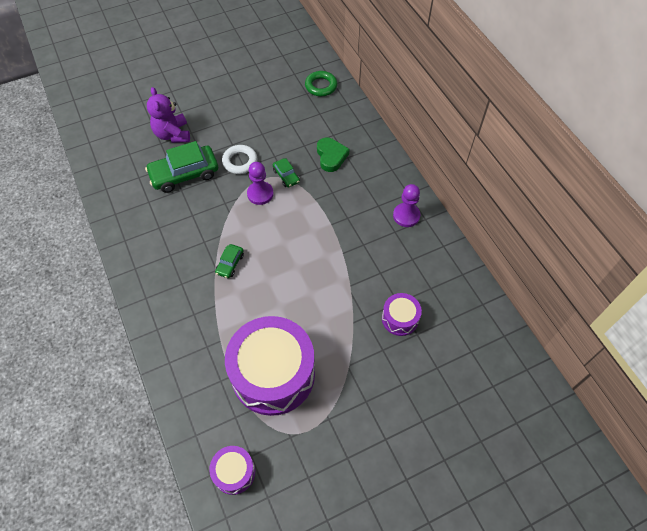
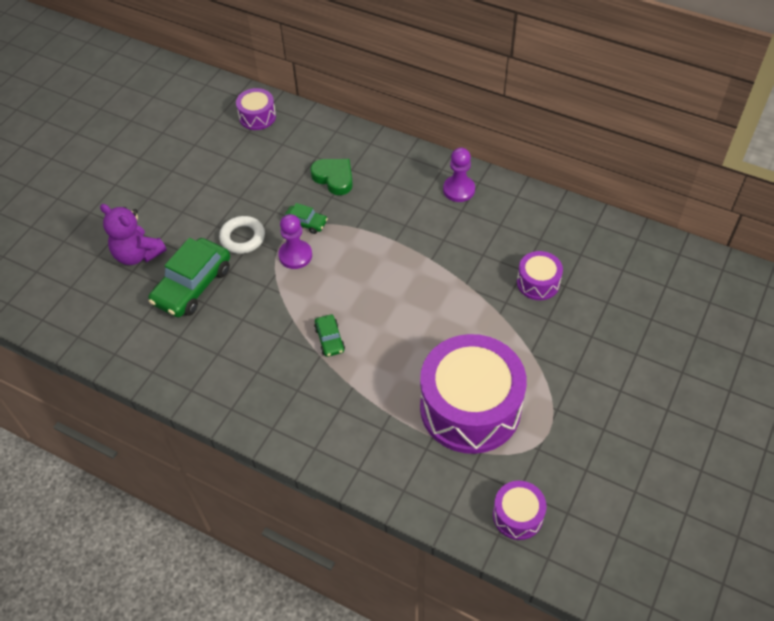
camera: 35 degrees left, 5 degrees down
green ring [305,71,337,96] -> purple drum [236,88,276,130]

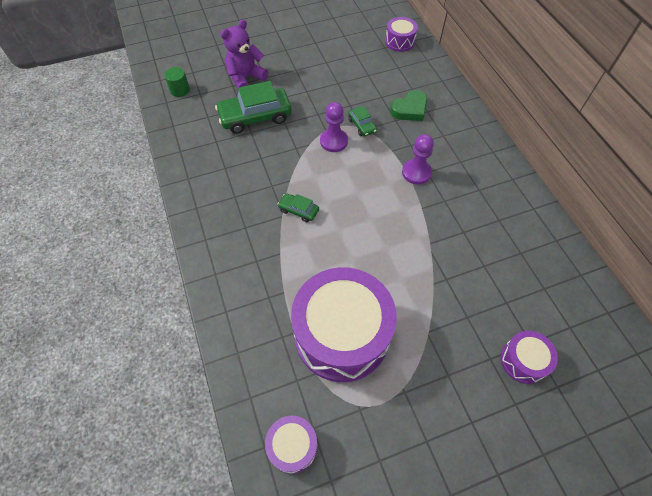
camera: 40 degrees right, 5 degrees up
purple teddy bear [100,204,167,265] -> purple teddy bear turned 60 degrees clockwise [221,20,268,89]
white ring [219,216,265,254] -> none
green heart [310,159,353,195] -> green heart turned 60 degrees clockwise [390,90,427,121]
green car [314,314,345,357] -> green car turned 90 degrees clockwise [278,193,319,222]
purple pawn [443,148,475,202] -> purple pawn moved to [402,134,434,185]
purple drum [517,251,563,300] -> purple drum moved to [500,331,558,384]
none -> green cylinder [164,67,190,97]

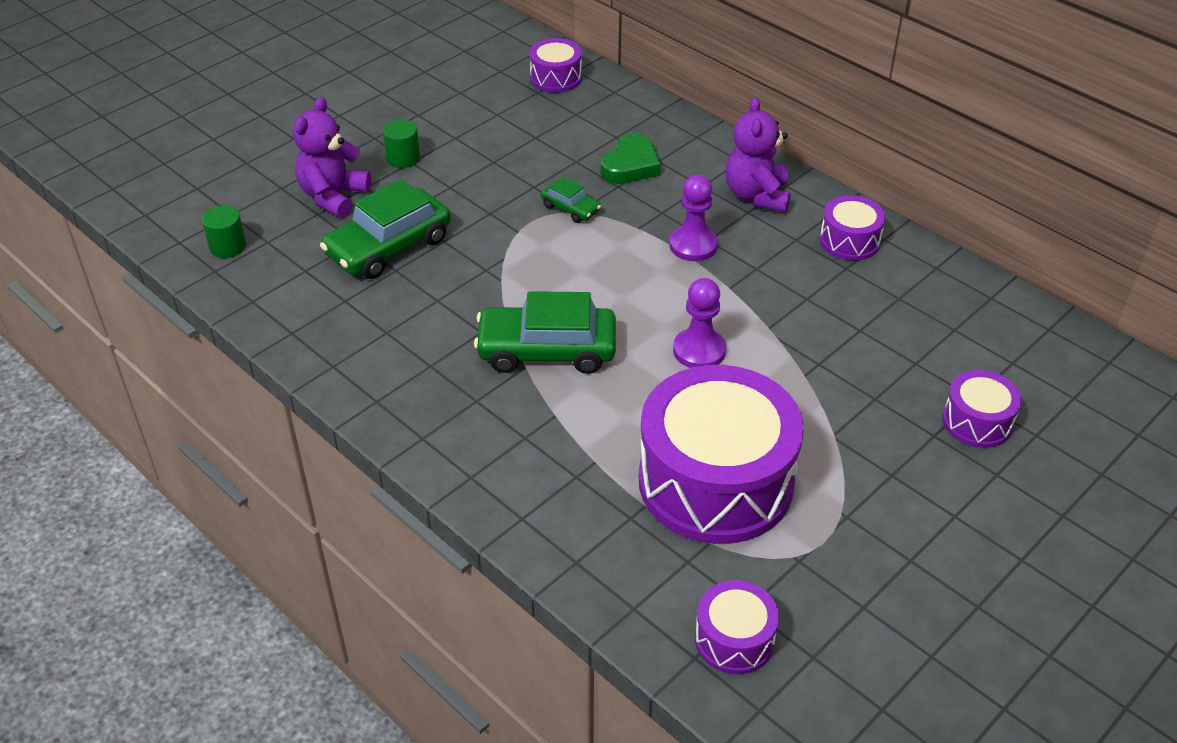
camera: 25 degrees left, 15 degrees down
green car [278,193,319,222] -> green car [474,291,616,374], size x2.03
purple pawn [320,102,348,152] -> purple pawn moved to [673,278,726,368]
none -> green cylinder [383,119,420,168]
none -> purple teddy bear [725,97,791,212]
none -> purple drum [820,195,886,261]

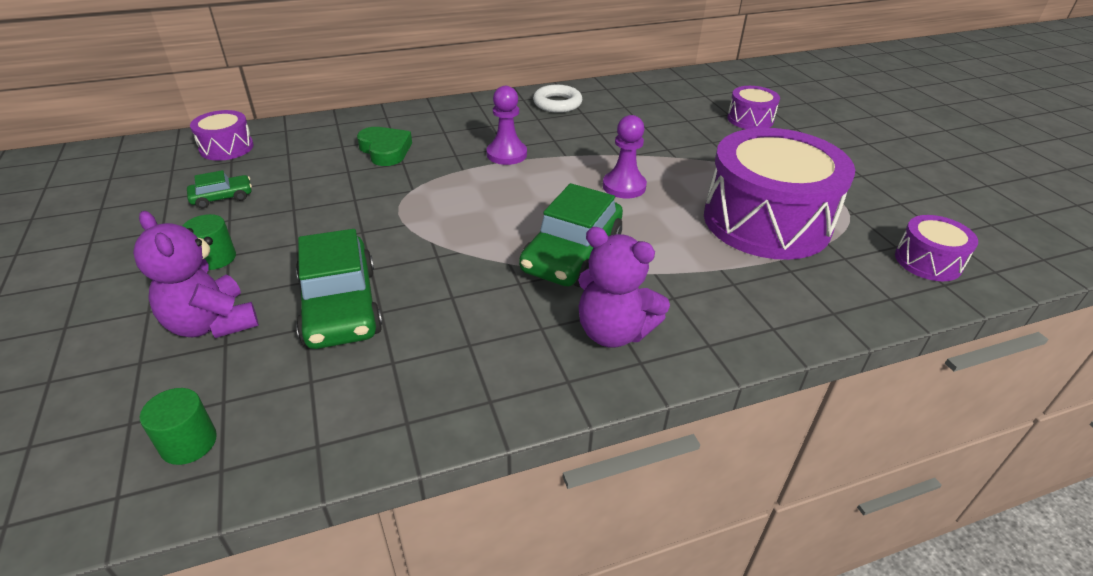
camera: 65 degrees left, 5 degrees down
green car [541,176,601,223] -> green car moved to [187,170,252,208]
purple teddy bear [725,97,791,212] -> purple teddy bear moved to [578,227,670,348]
purple drum [820,195,886,261] -> white ring [533,85,582,113]

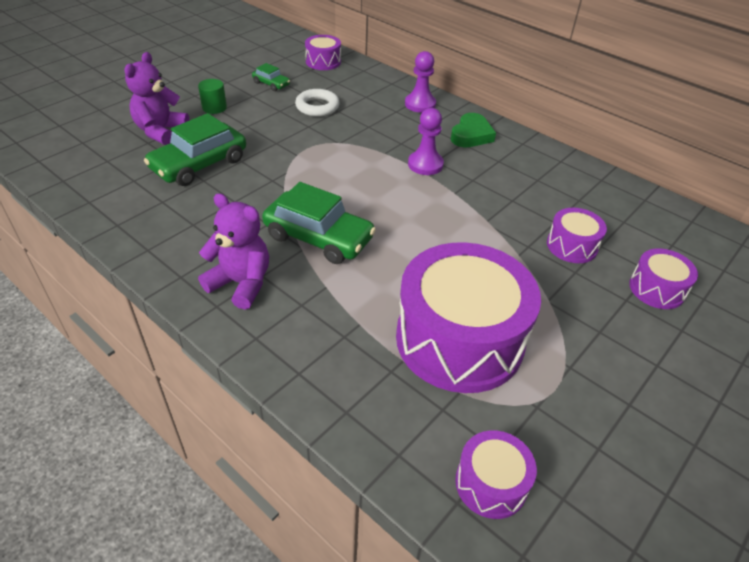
camera: 60 degrees right, 5 degrees up
green cylinder [140,388,217,465] -> none
green heart [357,127,412,166] -> green heart moved to [451,113,496,147]
green car [519,183,623,287] -> green car turned 150 degrees counterclockwise [262,182,376,264]
white ring [533,85,582,113] -> white ring moved to [295,89,340,117]
purple teddy bear [578,227,670,348] -> purple teddy bear turned 120 degrees clockwise [198,193,269,310]
purple pawn [603,115,647,198] -> purple pawn moved to [405,51,436,113]
none -> purple drum [547,208,607,263]

